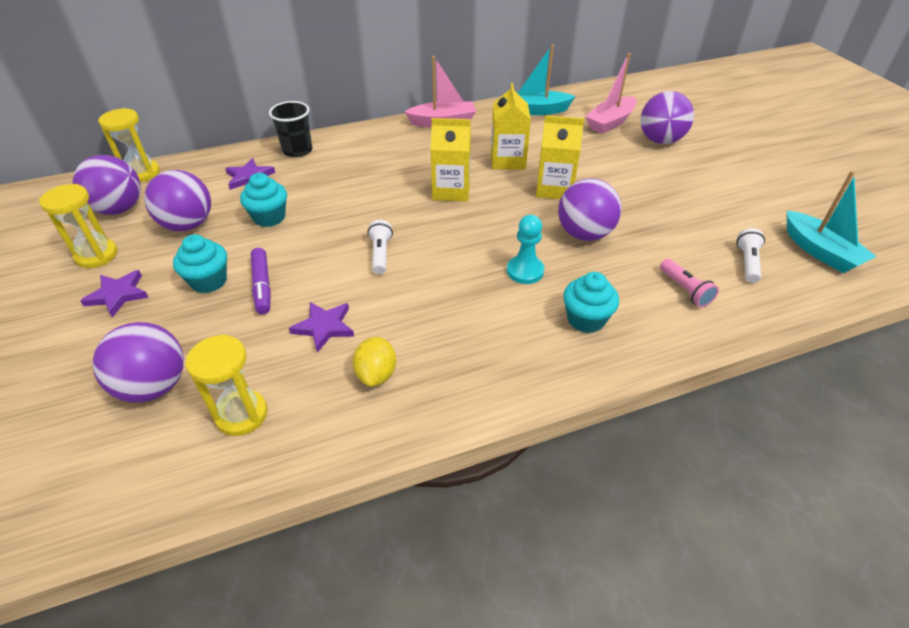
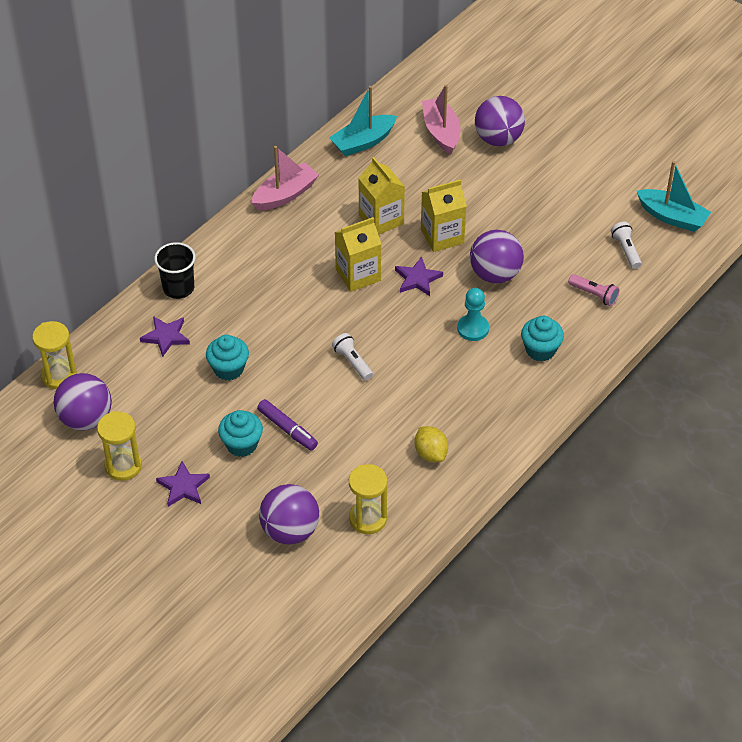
camera: 30 degrees left, 5 degrees up
purple ball [144,170,211,231] -> none
purple star [289,302,354,353] -> purple star moved to [395,257,443,296]
pink boat [585,53,637,134] -> pink boat turned 150 degrees clockwise [422,84,460,154]

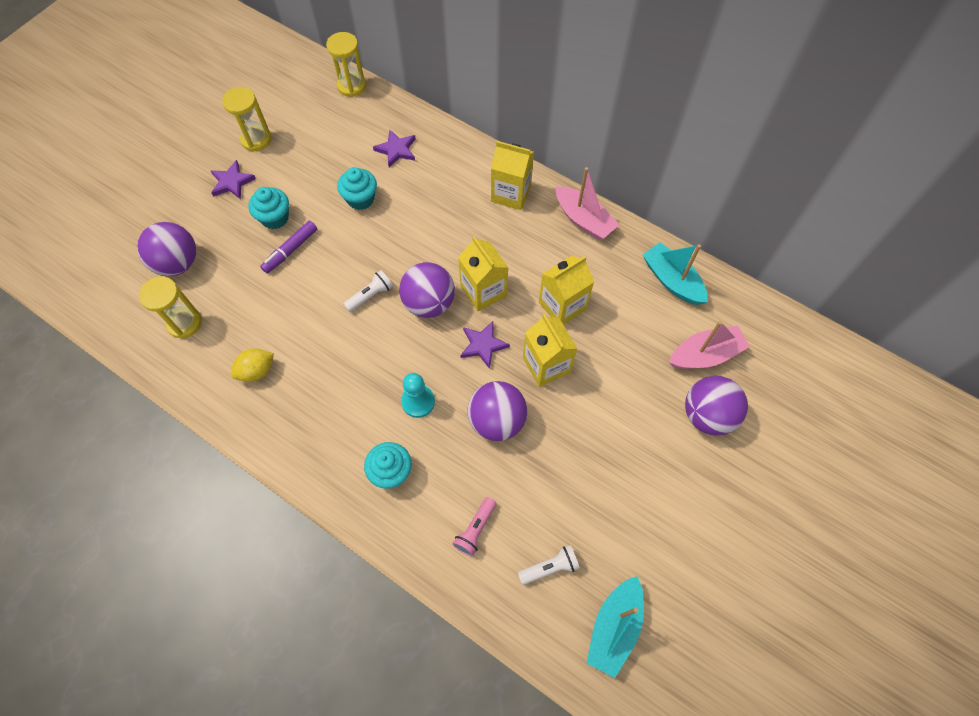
camera: 85 degrees right, 15 degrees up
purple ball [53,373,112,431] -> purple ball moved to [399,262,455,318]
black cup [154,242,196,299] -> none
none -> yellow carton [491,141,534,210]

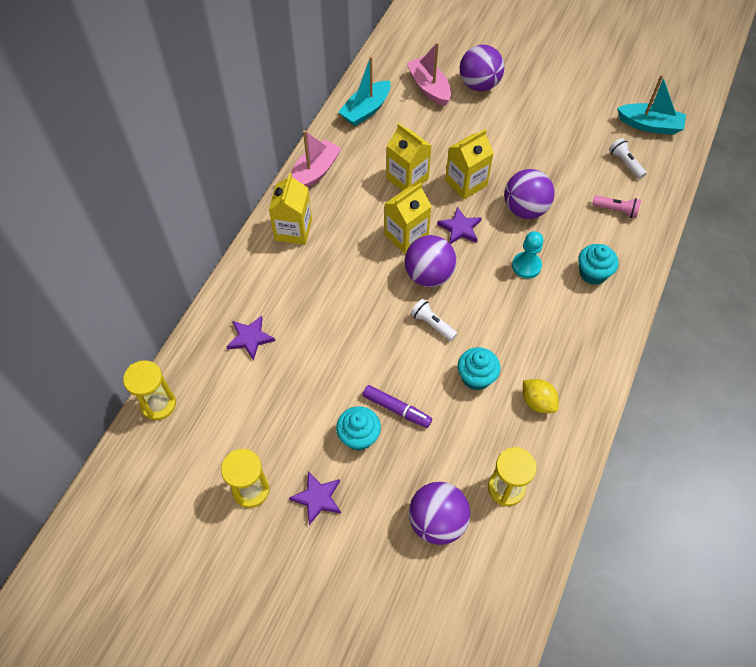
camera: 100 degrees left, 5 degrees down
turquoise cupcake [337,167,377,210] -> turquoise cupcake moved to [458,347,500,391]

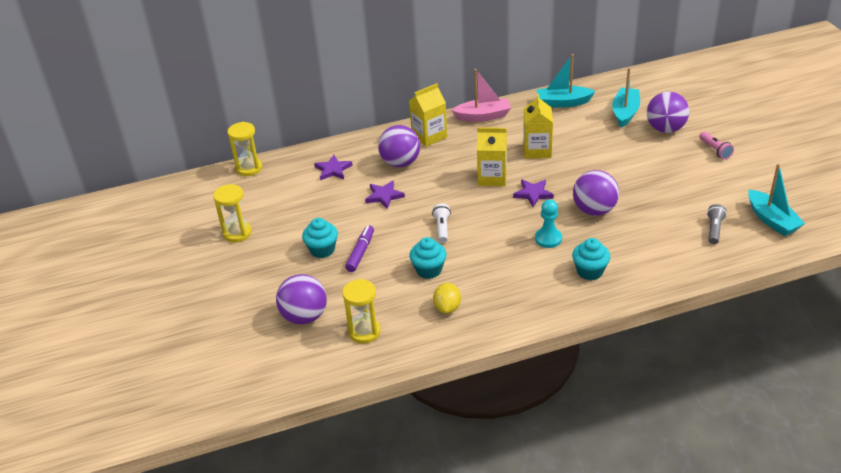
camera: 50 degrees right, 20 degrees down
purple star [289,471,341,525] -> purple star moved to [365,181,405,209]
purple marker [363,385,432,428] -> purple marker turned 150 degrees counterclockwise [345,225,374,272]
purple ball [405,235,457,287] -> purple ball moved to [378,125,420,167]
pink boat [406,42,451,106] -> turquoise boat [612,68,640,128]
yellow carton [445,129,494,200] -> none
pink flashlight [592,195,641,218] -> pink flashlight moved to [700,132,734,159]
white flashlight [609,138,647,179] -> grey flashlight [707,204,727,244]

